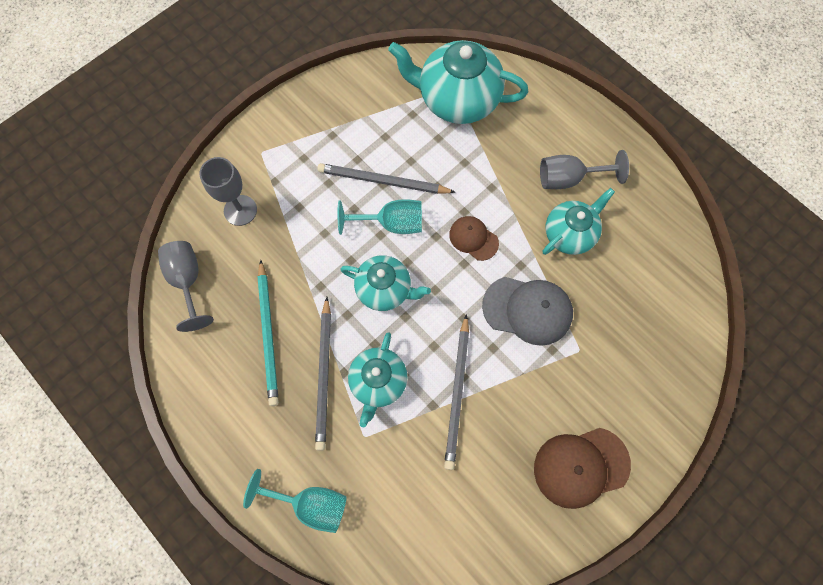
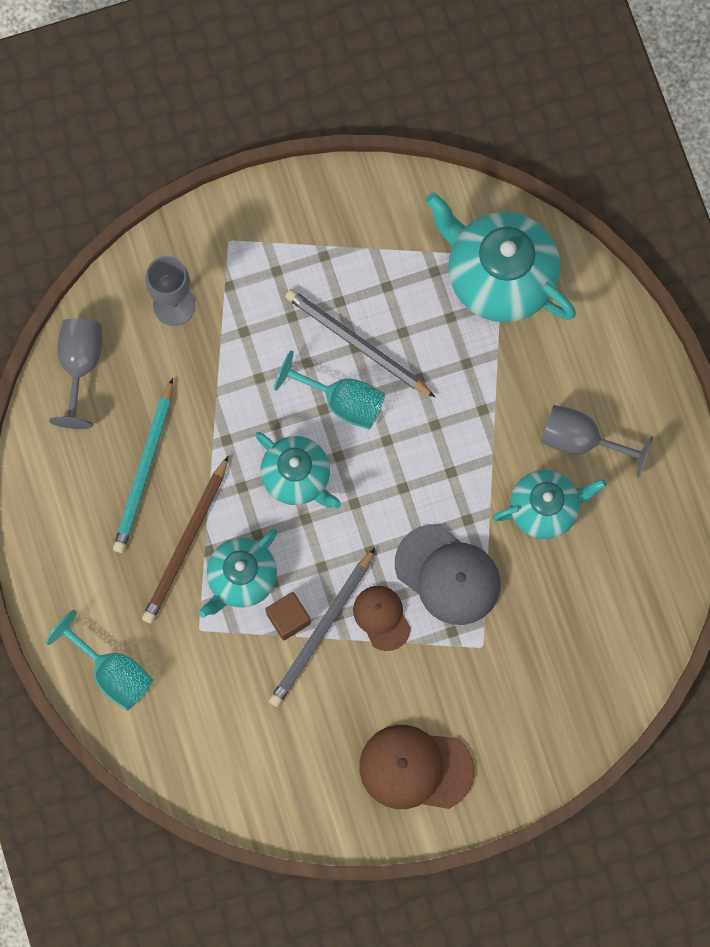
camera: 25 degrees right, 5 degrees up
grey pencil [315,297,331,451] -> brown pencil [142,456,228,623]
brown cap [449,216,499,261] -> brown cap moved to [353,586,411,651]
none -> brown cube [265,592,311,640]

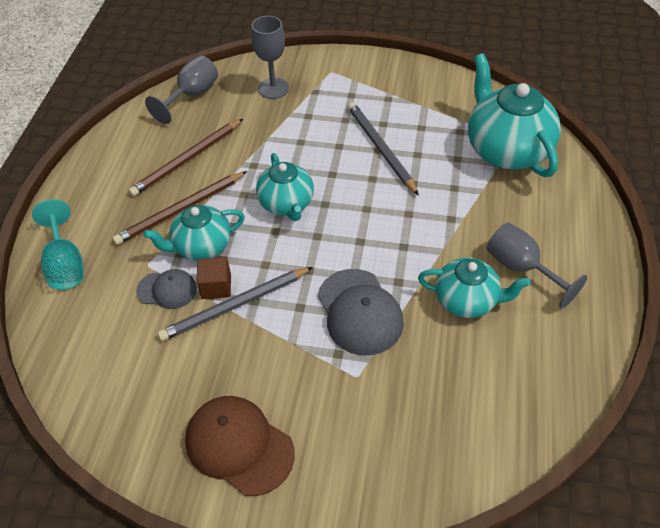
camera: 30 degrees right, 25 degrees down
turquoise pencil [113,378,173,553] -> brown pencil [128,119,243,197]
turquoise goblet [274,351,385,430] -> none
brown cap [353,586,411,651] -> none
none -> grey cap [136,269,197,309]

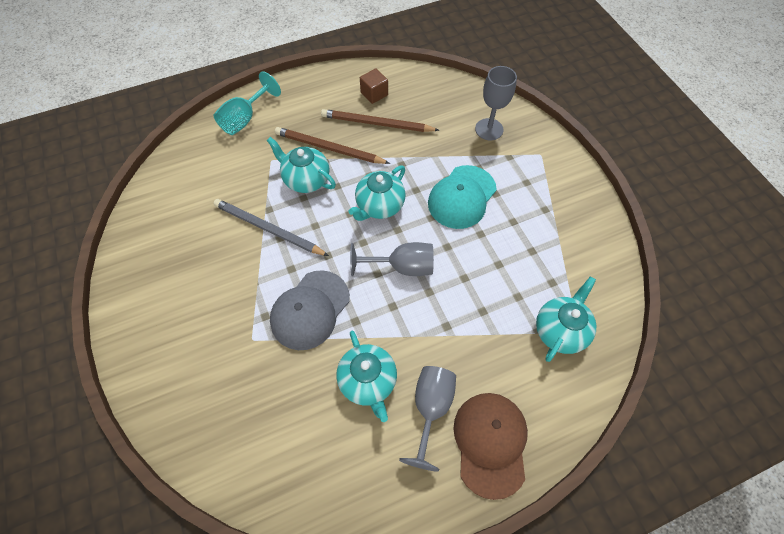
camera: 55 degrees right, 10 degrees up
grey cap [136,269,197,309] -> none
grey goblet [145,55,218,124] -> grey goblet moved to [350,242,434,276]
brown cap [185,396,295,496] -> brown cap moved to [454,393,528,500]
brown cube [197,257,231,299] -> brown cube moved to [360,69,388,104]
grey pencil [348,102,419,196] -> none
turquoise teapot [468,53,561,177] -> turquoise teapot [536,276,597,362], size x0.62
none -> turquoise cap [428,165,497,229]

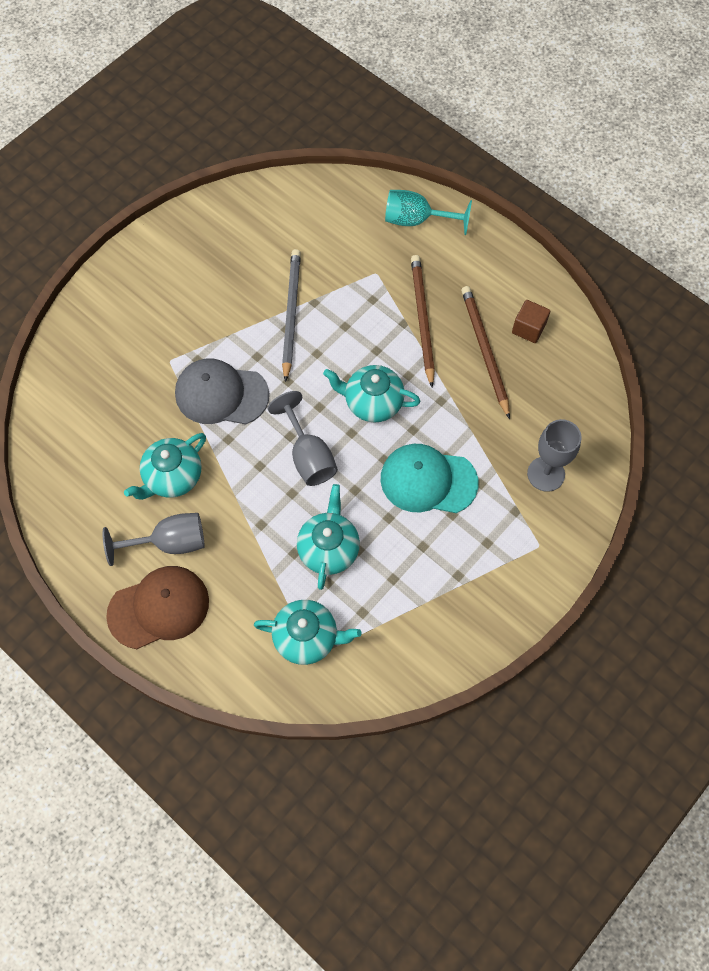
camera: 65 degrees right, 5 degrees up
turquoise teapot [267,137,336,193] -> turquoise teapot moved to [297,484,360,590]

